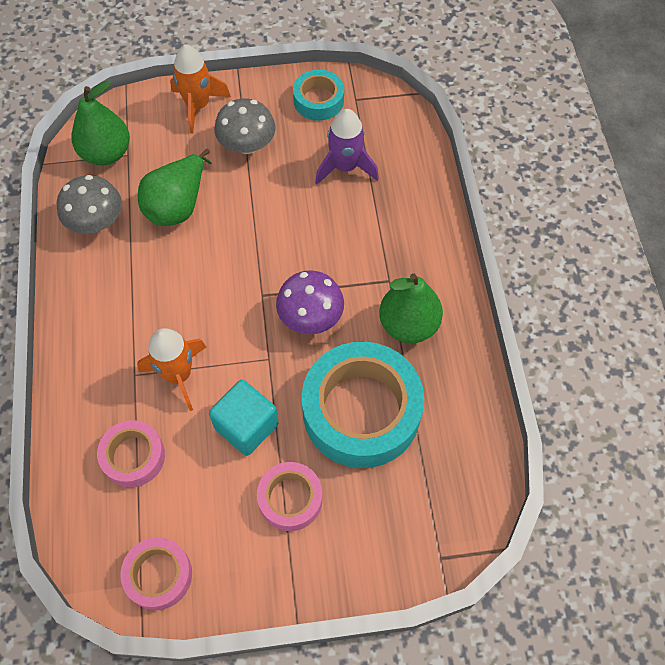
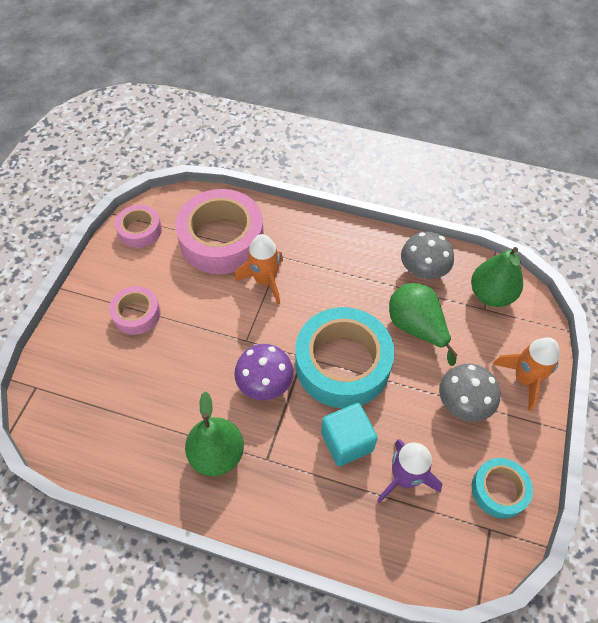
camera: 115 degrees right, 5 degrees down
pink tape [97,420,165,487] -> pink tape [175,189,264,274], size x1.93
turquoise cube [209,380,279,456] -> turquoise cube moved to [321,403,378,466]
turquoise tape [302,341,424,468] -> turquoise tape moved to [295,307,394,408]

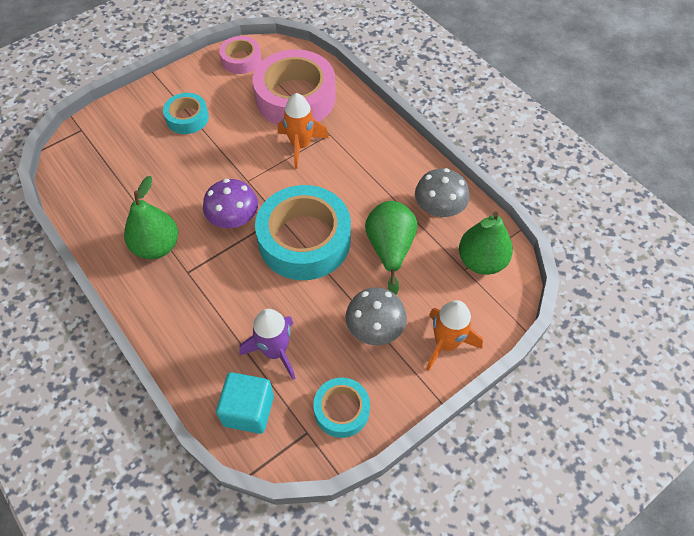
camera: 35 degrees right, 0 degrees up
pink tape [109,286,161,335] -> turquoise tape [163,93,209,134]
turquoise cube [321,403,378,466] -> turquoise cube moved to [216,372,274,434]

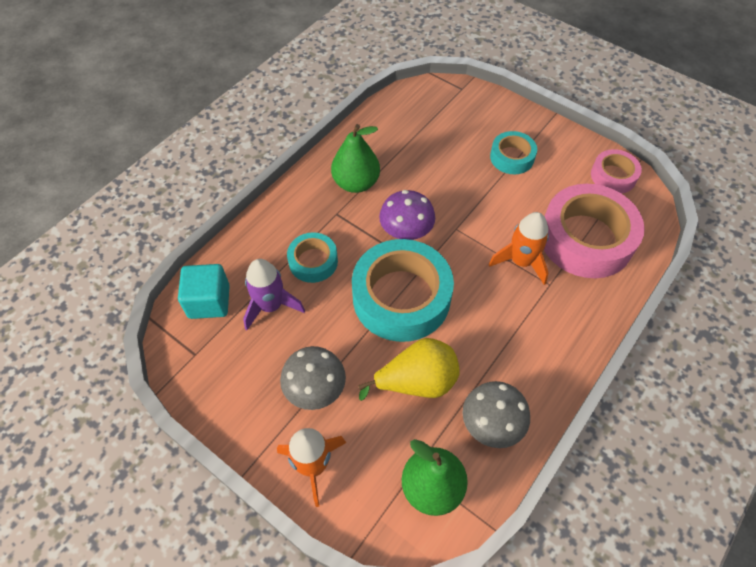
camera: 75 degrees right, 0 degrees up
turquoise tape [313,378,370,438] -> turquoise tape moved to [287,232,338,283]
green pear [365,201,417,295] -> yellow pear [358,338,460,401]

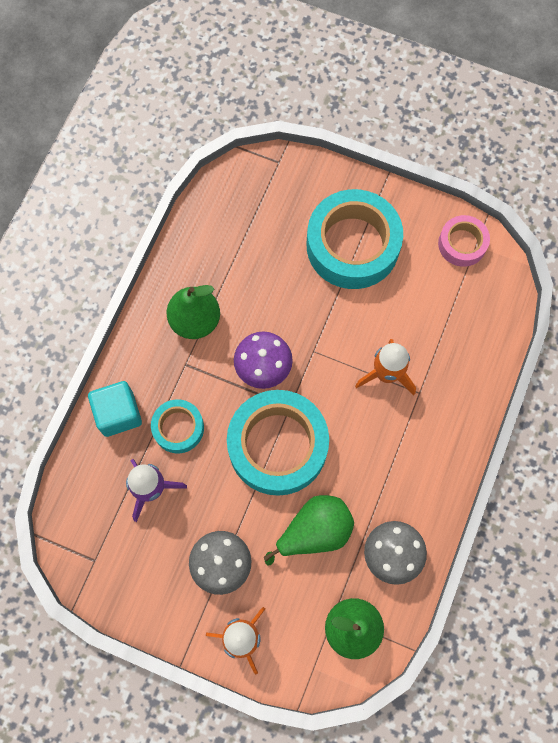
camera: 15 degrees left, 15 degrees up
turquoise cube [178,264,230,319] -> turquoise cube moved to [88,381,142,437]
yellow pear [358,338,460,401] -> green pear [264,495,354,565]
turquoise tape [490,131,537,174] -> turquoise tape [307,189,403,289], size x1.93
pink tape [544,184,645,278] -> none

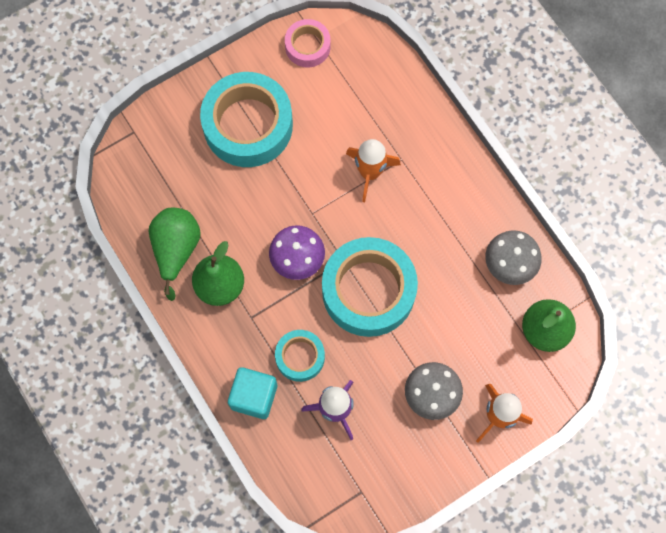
camera: 55 degrees left, 0 degrees up
green pear [264,495,354,565] -> green pear moved to [149,208,201,301]

